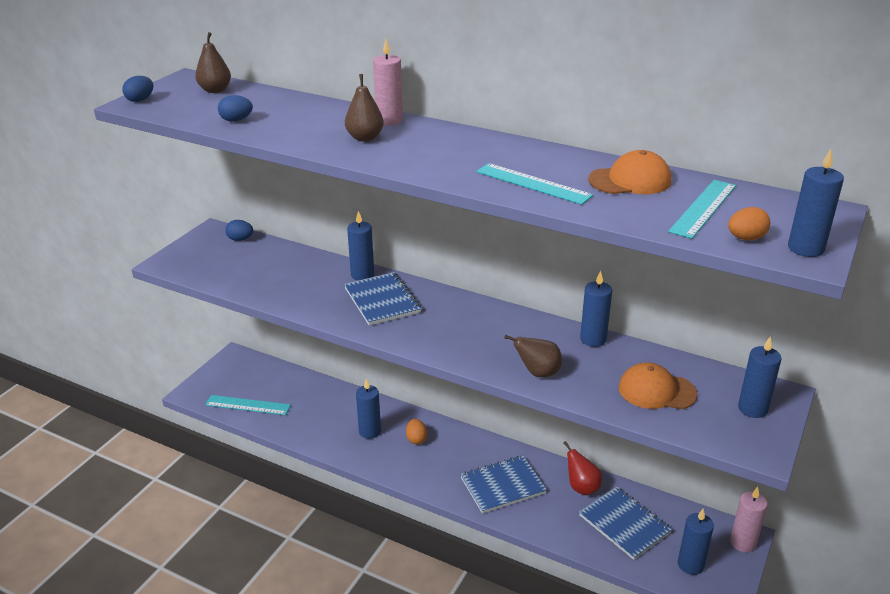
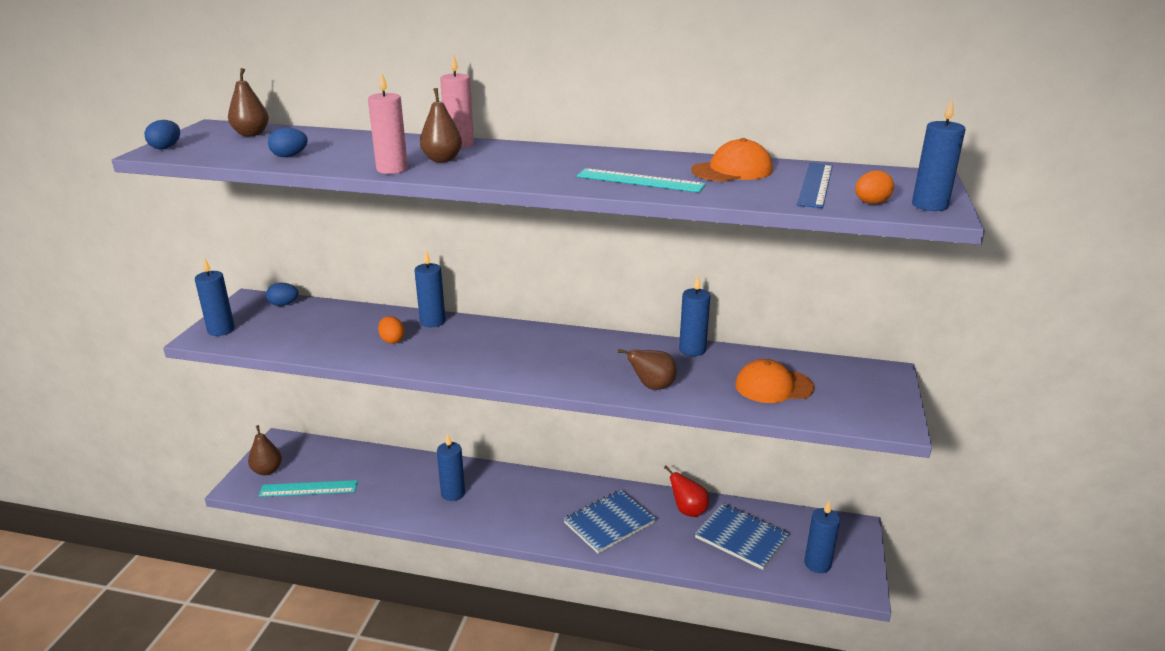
camera: 15 degrees left, 5 degrees down
blue notebook [344,272,421,326] -> none
orange egg [406,419,427,444] -> orange egg moved to [378,316,405,344]
turquoise ruler [668,180,736,239] -> blue ruler [797,163,833,208]
pink candle [730,487,768,552] -> pink candle moved to [368,72,408,174]
blue candle [738,336,782,418] -> blue candle moved to [195,258,235,336]
none -> brown pear [248,425,282,475]

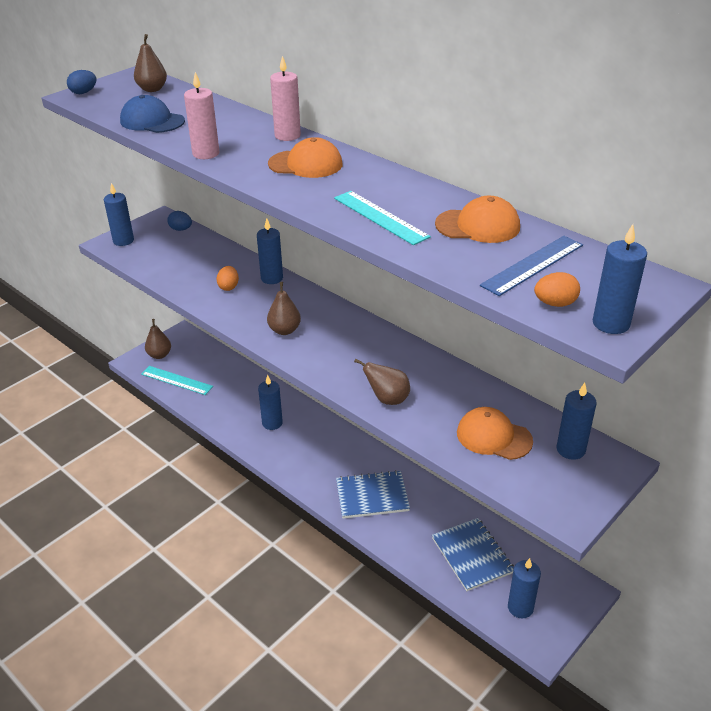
camera: 30 degrees right, 10 degrees up
blue egg [268,128,308,157] -> blue cap [120,95,185,133]
brown pear [420,88,462,162] -> brown pear moved to [267,282,301,335]
red pear [664,465,709,517] -> none
blue candle [679,276,710,356] -> blue candle moved to [557,383,596,460]
none -> orange cap [268,137,342,178]

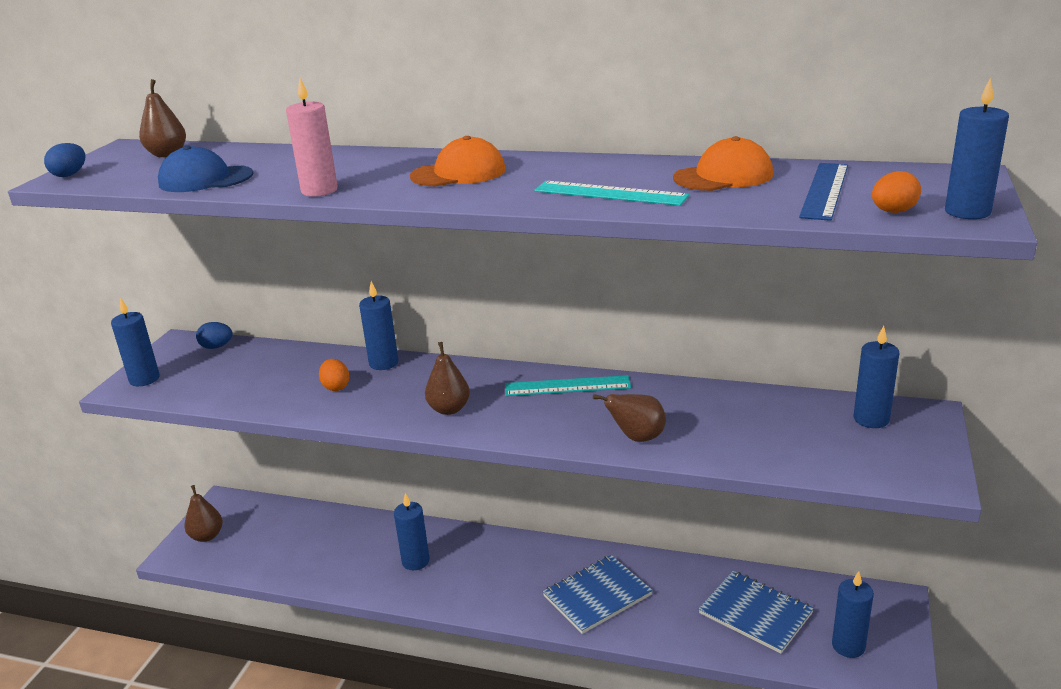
camera: 25 degrees left, 10 degrees down
turquoise ruler [141,366,213,395] -> turquoise ruler moved to [505,375,631,396]
pink candle [270,56,301,141] -> none
orange cap [457,407,533,460] -> none

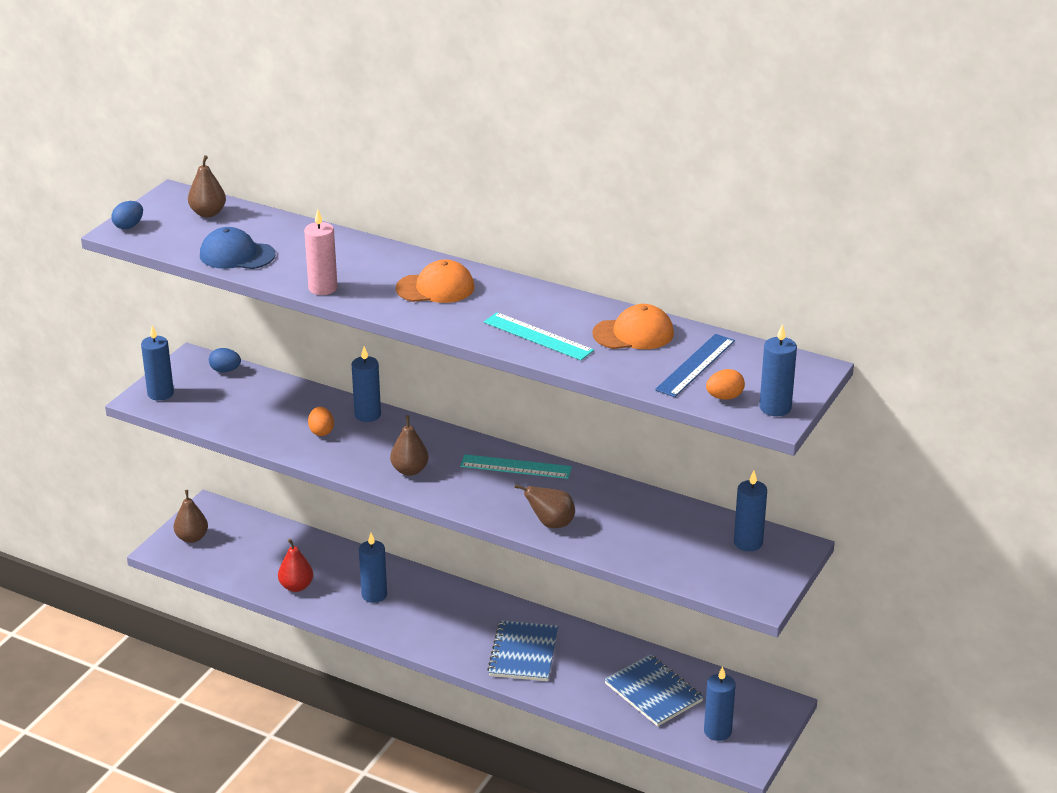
camera: 10 degrees right, 5 degrees up
blue notebook [543,555,653,634] -> blue notebook turned 60 degrees counterclockwise [487,620,558,681]
none -> red pear [278,539,313,592]

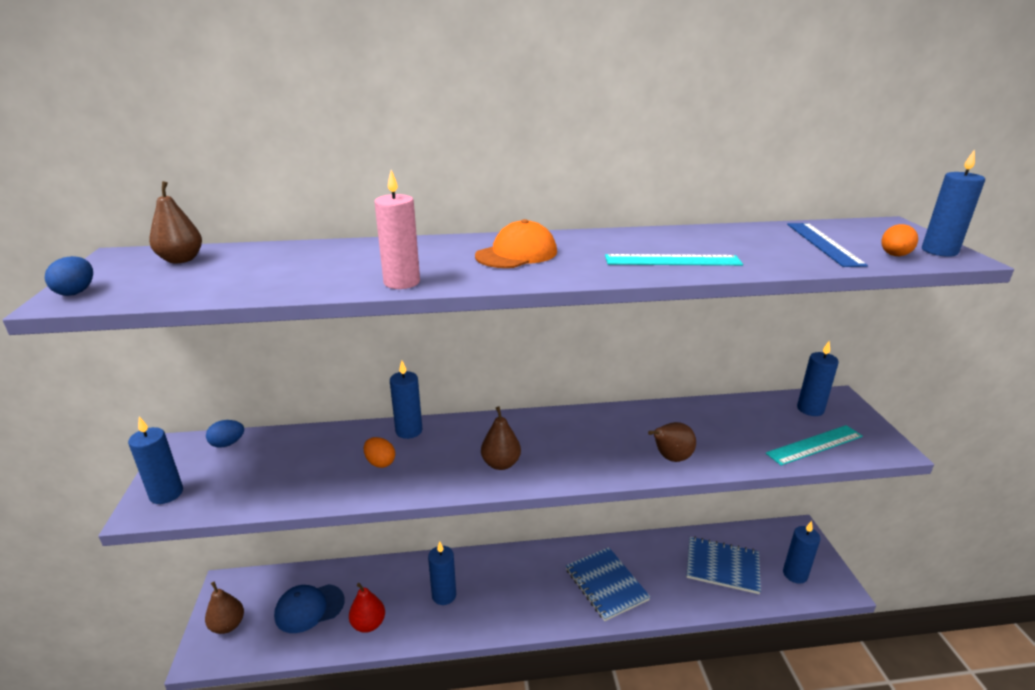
camera: 35 degrees left, 5 degrees down
blue cap [200,227,276,269] -> blue cap moved to [274,584,344,633]
turquoise ruler [460,454,572,479] -> turquoise ruler moved to [766,425,863,466]
orange cap [592,304,674,349] -> none

